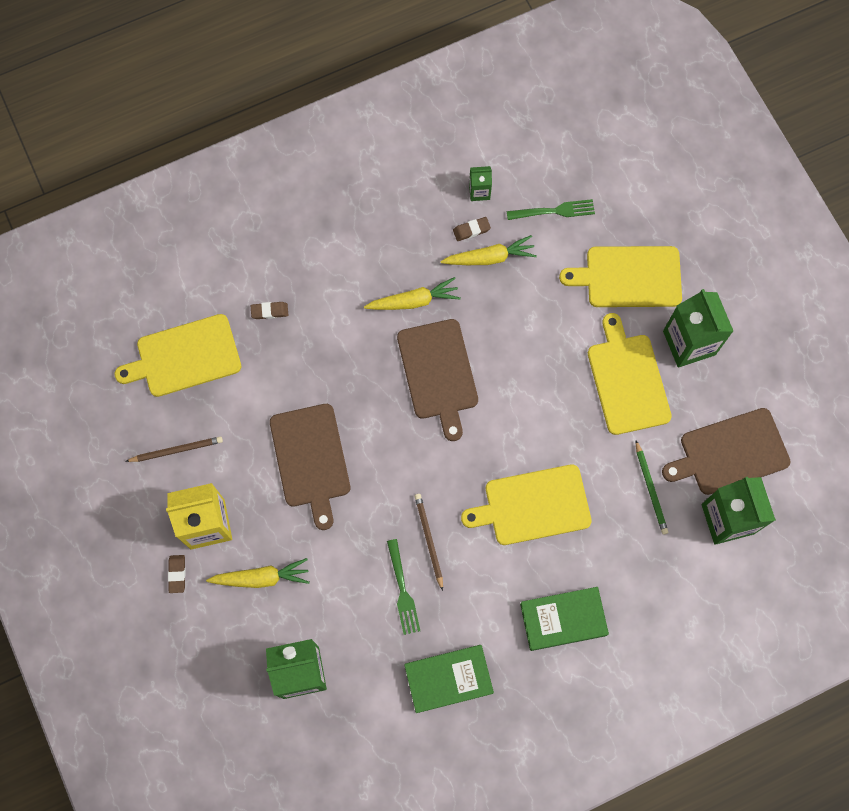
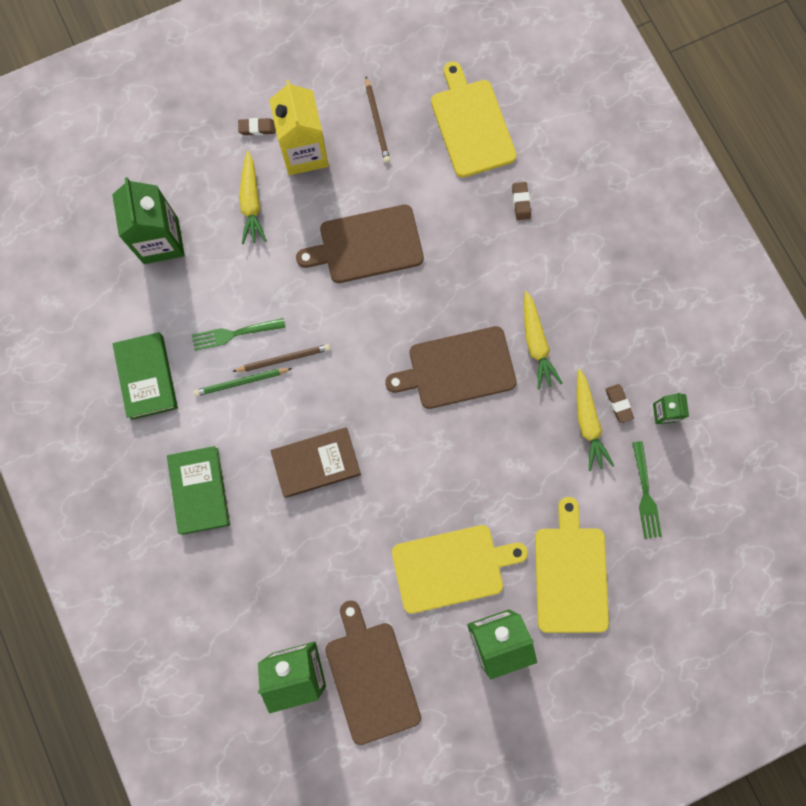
camera: 90 degrees right, 5 degrees up
yellow cutting board [461,464,592,545] -> brown book [271,427,361,498]
green pencil [636,440,668,535] -> green pencil moved to [193,368,293,396]

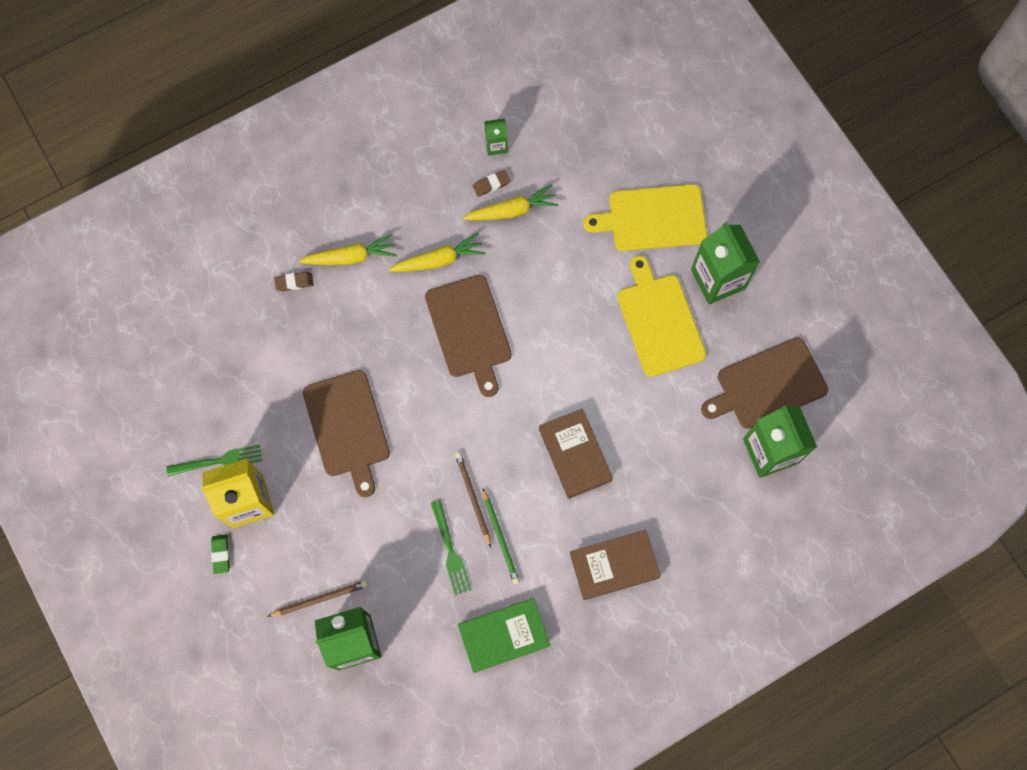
camera: 95 degrees left, 5 degrees down
green book [167,446,230,535] -> brown book [570,530,661,600]
brown eraser [238,118,276,135] -> green eraser [211,534,230,574]
yellow carrot [239,151,267,244] -> yellow carrot moved to [298,234,397,265]
brown pencil [365,77,390,163] -> brown pencil moved to [267,581,368,617]
yellow cutting board [431,61,517,178] -> none
green fork [632,441,662,539] -> green fork moved to [167,445,262,476]

